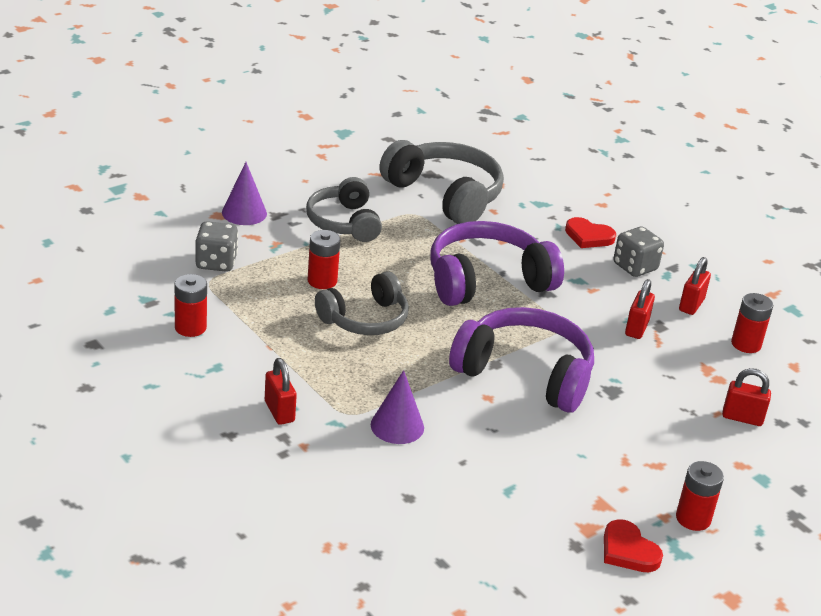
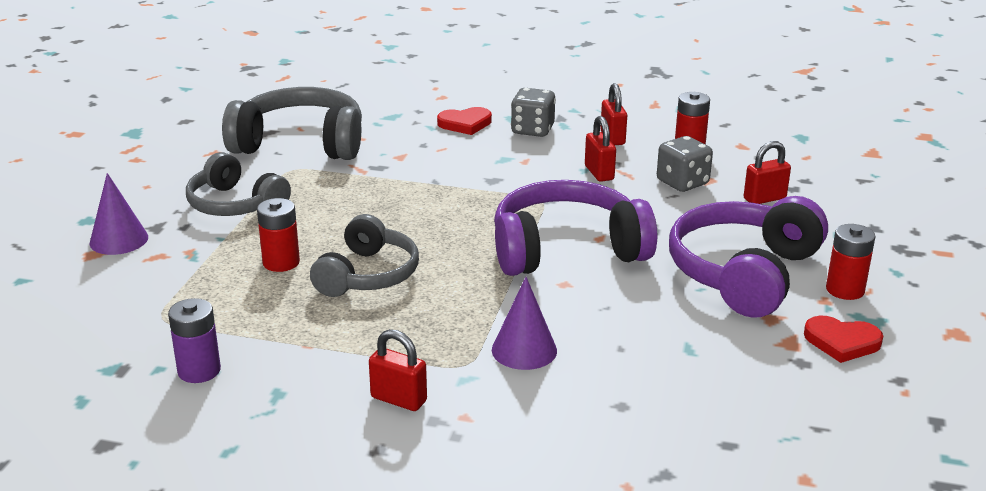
camera: 35 degrees left, 5 degrees down
red battery [175,274,207,337] -> purple battery [168,298,221,383]
grey dice [195,221,238,272] -> grey dice moved to [657,136,713,192]
purple headphones [430,221,564,306] -> purple headphones moved to [669,196,828,318]

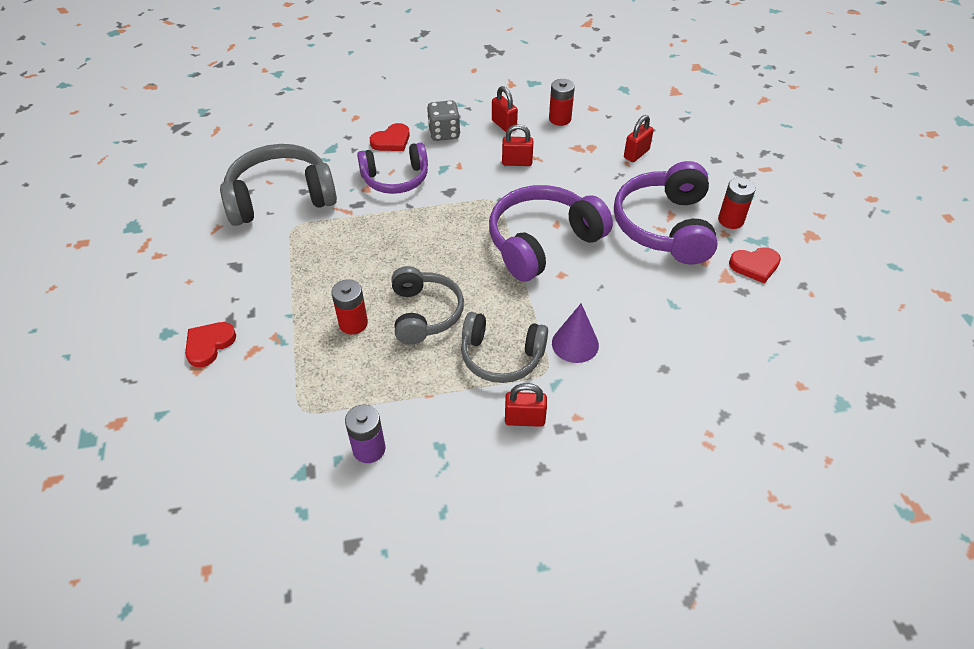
camera: 25 degrees left, 20 degrees up
purple cone [90,173,148,255] -> red heart [185,322,236,367]
grey headphones [186,152,291,216] -> grey headphones moved to [461,312,548,383]
red padlock [585,116,616,182] -> red padlock turned 45 degrees counterclockwise [502,124,533,166]
grey dice [657,136,713,192] -> none
none -> purple headphones [357,142,428,194]

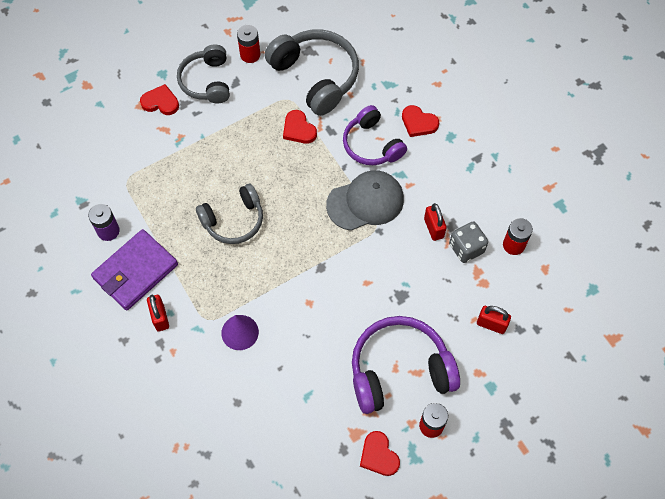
camera: 70 degrees right, 15 degrees up
red battery [331,279,368,335] -> red battery moved to [237,25,260,63]
grey dice [427,100,460,141] -> grey dice moved to [449,221,488,263]
grey headphones [461,312,548,383] -> grey headphones moved to [177,45,230,103]
purple headphones [489,185,613,282] -> none
red padlock [492,86,518,132] -> none
none -> purple wallet [91,229,178,311]
none -> red heart [283,110,317,144]
none -> grey cap [326,170,404,231]

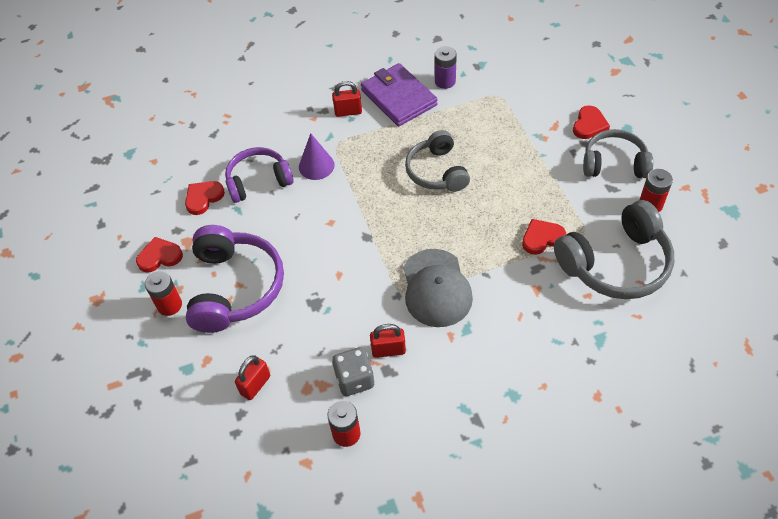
camera: 105 degrees right, 10 degrees down
purple headphones [343,105,407,165] -> purple headphones moved to [225,147,294,203]
red heart [402,105,439,137] -> red heart moved to [185,181,225,215]

